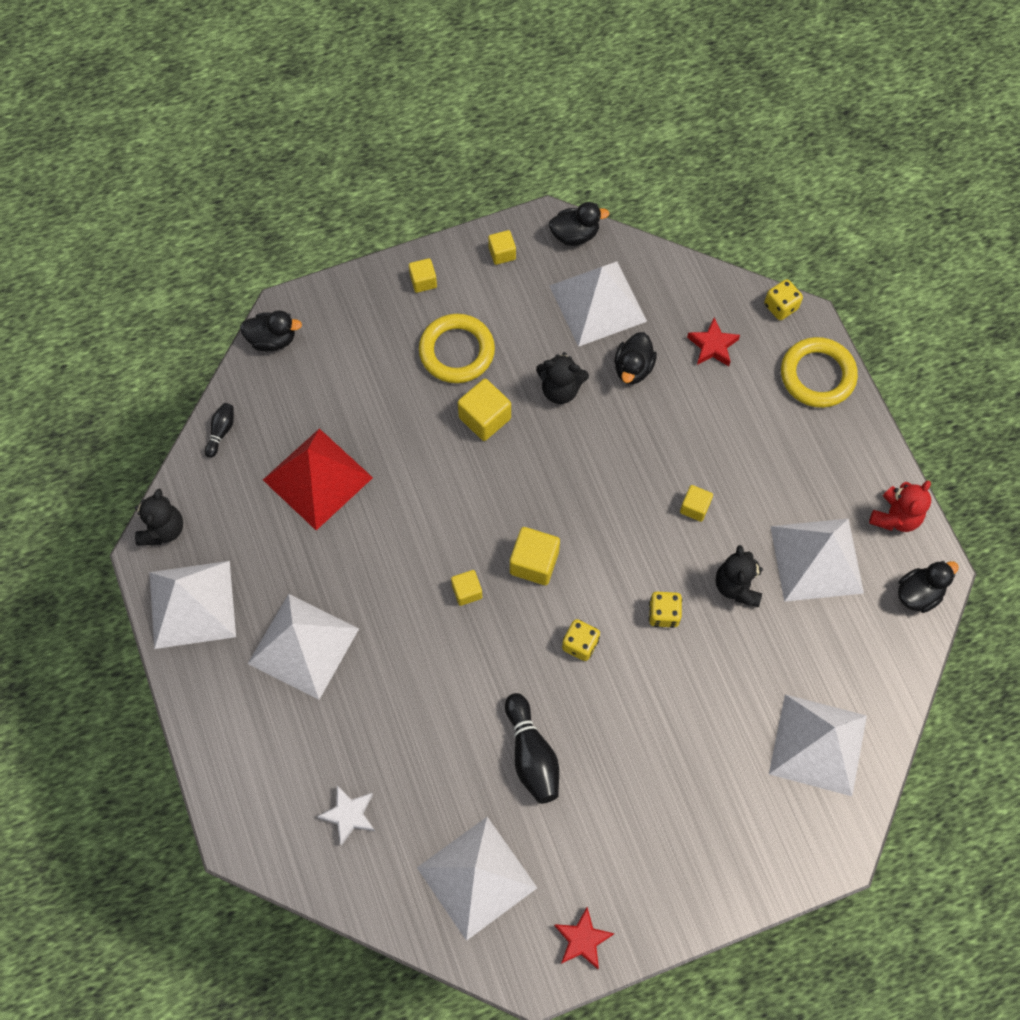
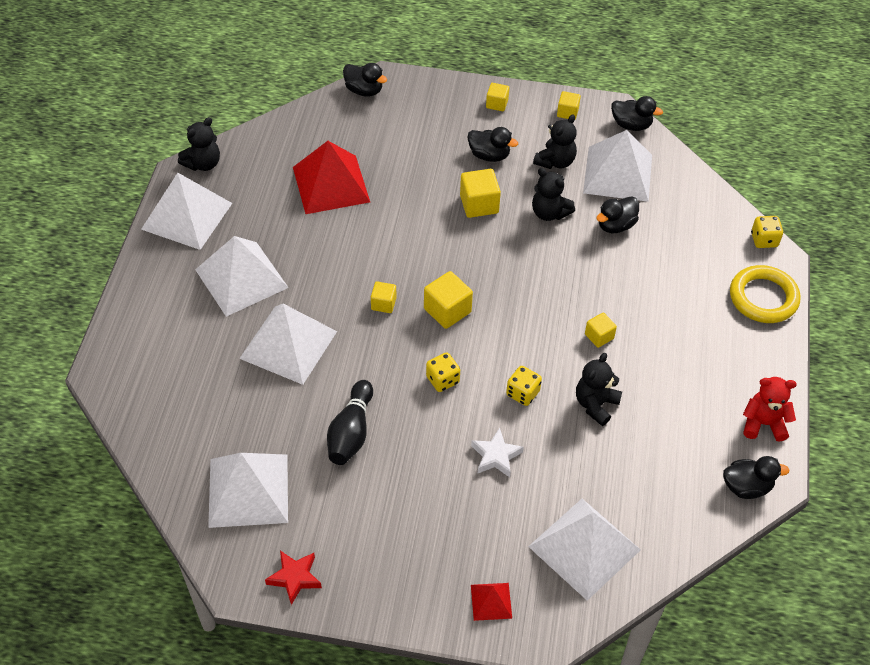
camera: 30 degrees right, 15 degrees down
black bowling pin [205,403,234,458] -> none
white star [317,785,375,846] -> white star moved to [471,428,524,477]
yellow ring [419,314,495,383] -> black duck [467,127,518,162]
red star [687,317,740,366] -> none
white pyramid [770,518,864,602] -> white pyramid moved to [239,304,337,385]
red teddy bear [869,480,931,532] -> red teddy bear turned 150 degrees counterclockwise [743,377,797,441]
none -> red pyramid [471,583,512,621]
none -> black teddy bear [533,114,577,169]

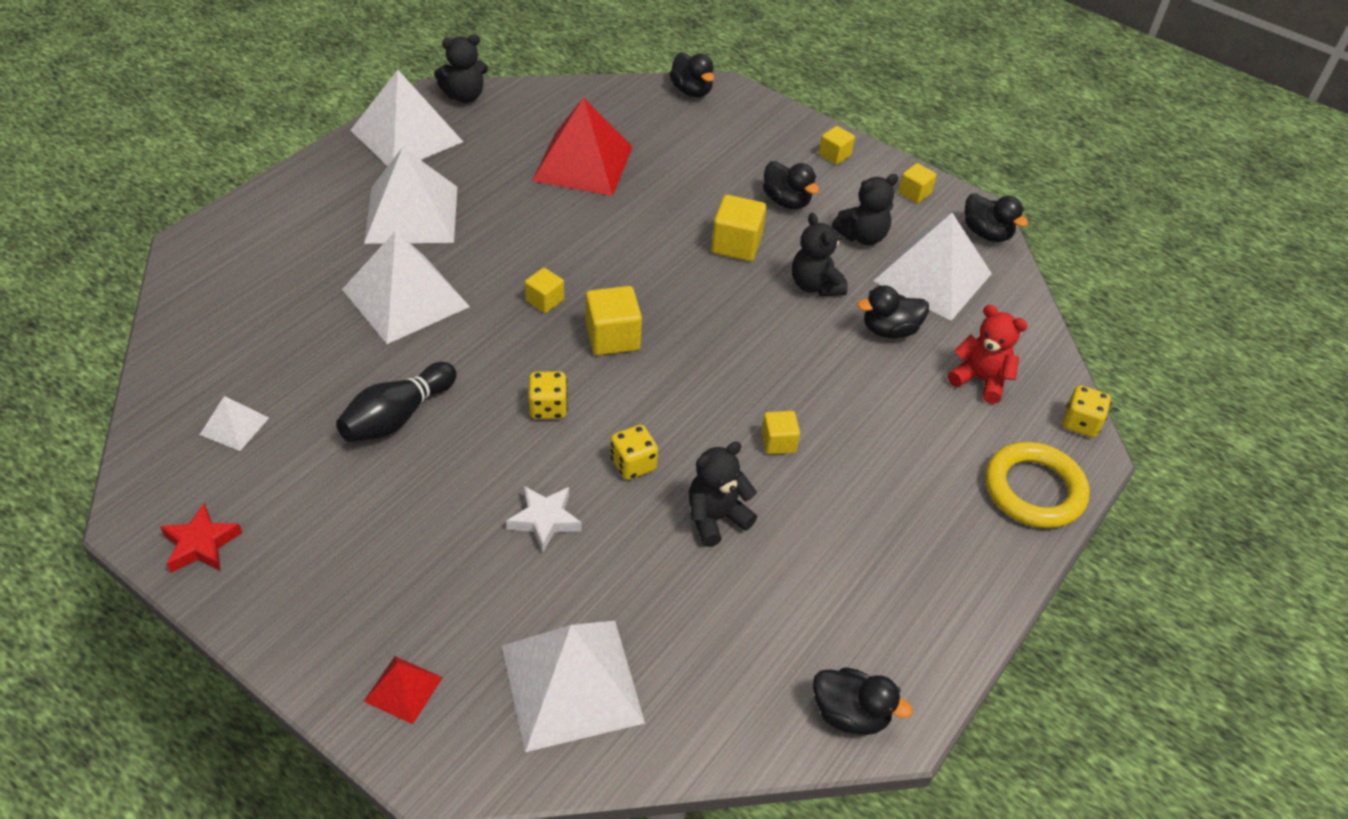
camera: 25 degrees right, 5 degrees down
white pyramid [208,453,288,528] -> white pyramid [200,396,269,451], size x0.47
red teddy bear [743,377,797,441] -> red teddy bear moved to [948,305,1028,404]

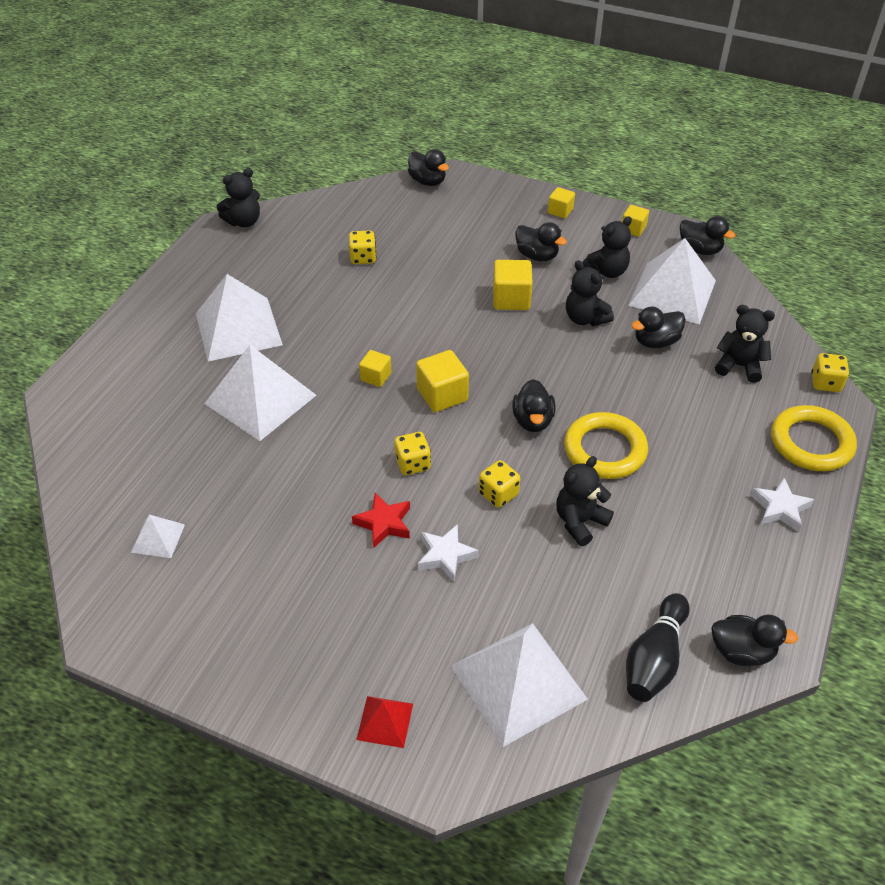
camera: 10 degrees left, 0 degrees up
red star [160,503,242,573] -> red star moved to [352,493,410,549]
black bowling pin [336,362,456,442] -> black bowling pin moved to [626,593,690,702]
white pyramid [350,70,463,166] -> none
red pyramid [532,98,633,196] -> yellow dice [349,230,377,264]
yellow cube [761,411,800,454] -> yellow ring [564,412,648,479]
red teddy bear [948,305,1028,404] -> black teddy bear [715,305,775,383]
none -> black duck [512,379,555,432]
none -> white star [750,478,814,532]

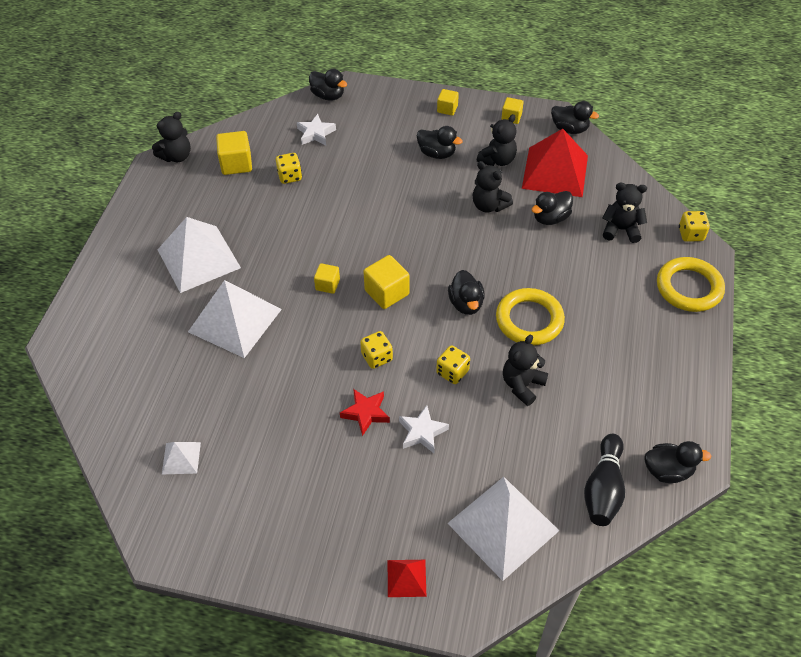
camera: 10 degrees left, 5 degrees up
yellow cube [493,260,533,310] -> yellow cube moved to [216,131,252,175]
white pyramid [628,238,716,324] -> red pyramid [522,129,588,197]
white star [750,478,814,532] -> white star moved to [297,114,336,145]

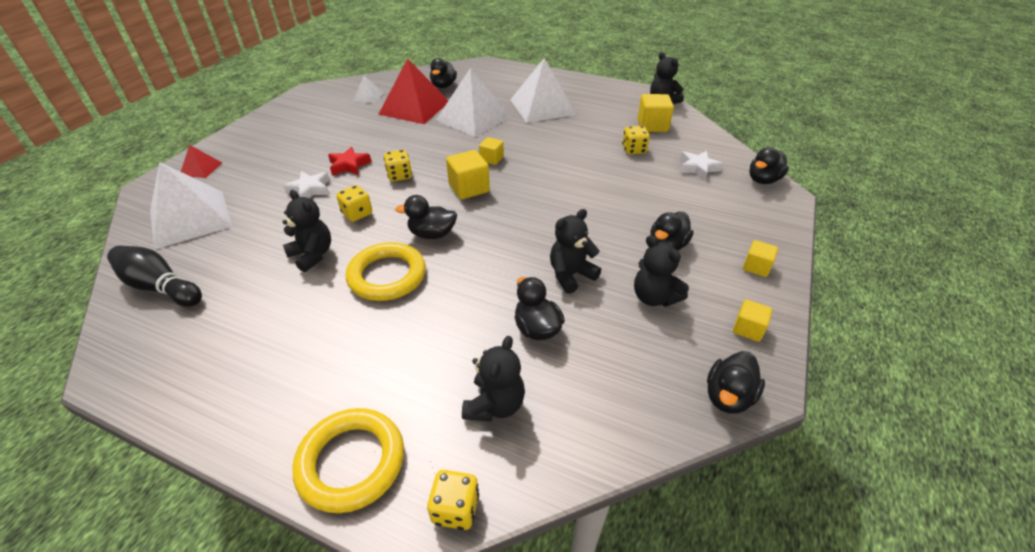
camera: 100 degrees right, 10 degrees down
red pyramid [522,129,588,197] -> red pyramid moved to [378,58,449,124]
black duck [644,441,711,483] -> black duck moved to [430,58,457,88]

